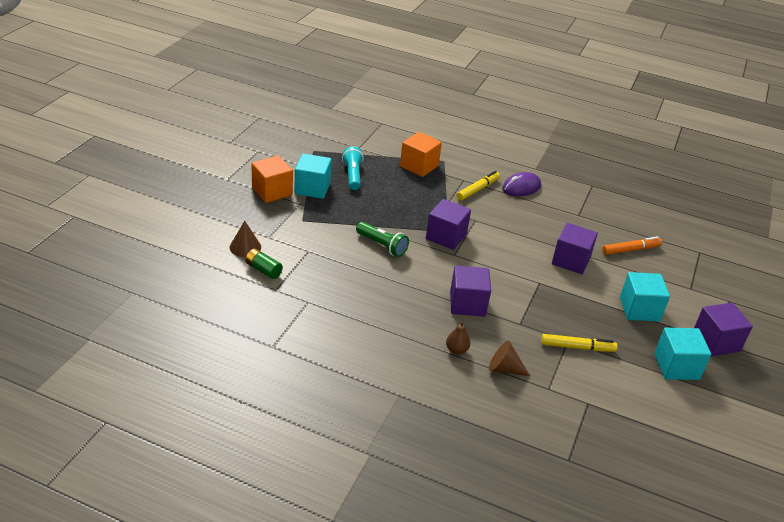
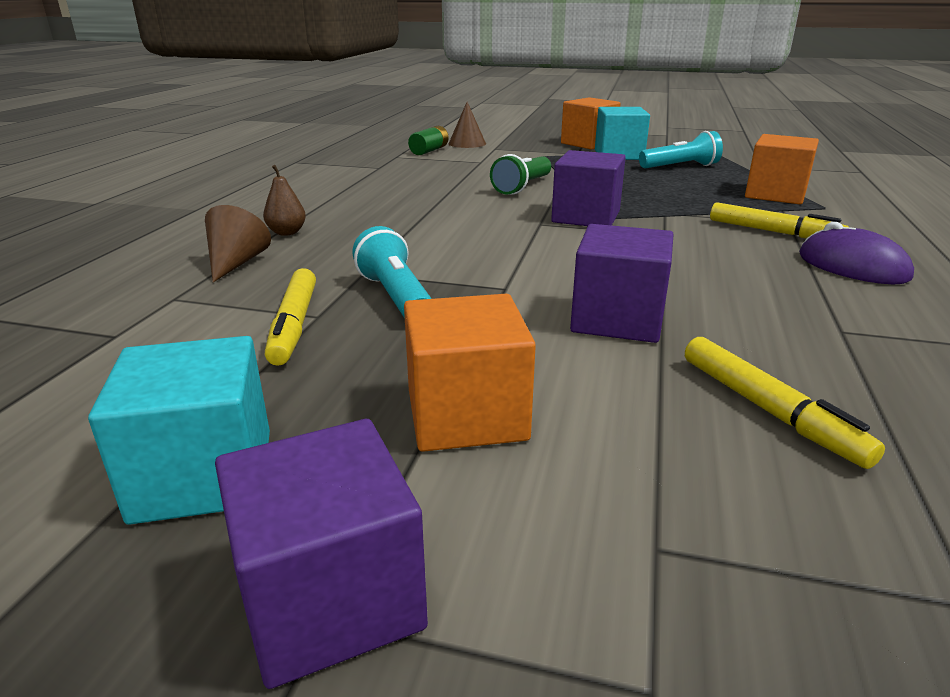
camera: 85 degrees right, 10 degrees down
purple cube [450,265,491,317] -> none
orange marker [602,236,662,255] -> yellow marker [685,337,885,469]
turquoise cube [620,272,670,322] -> orange cube [404,294,536,452]
none -> turquoise flashlight [352,226,432,318]

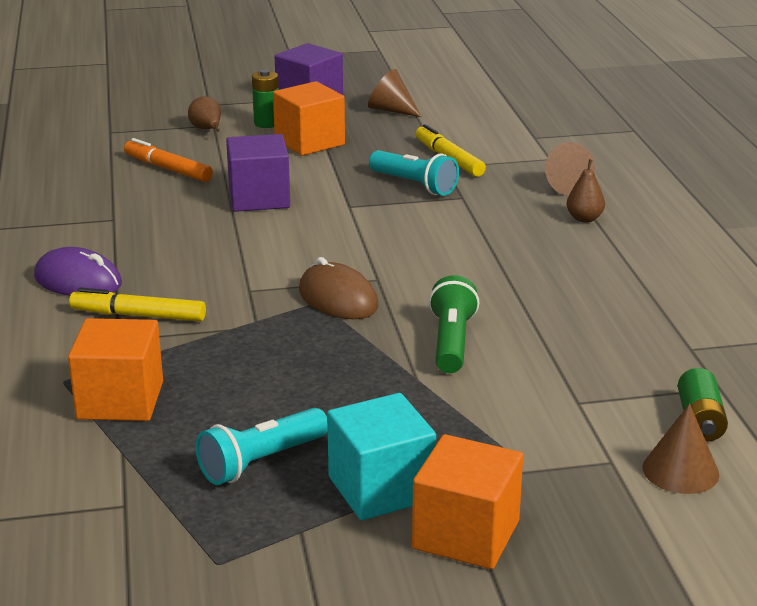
camera: 155 degrees right, 0 degrees up
turquoise cube [88,336,270,525] -> brown cone [368,69,422,117]
purple cube [551,150,626,226] -> brown mouse [299,257,378,319]
yellow marker [685,337,885,469] -> orange marker [124,138,213,182]
none -> brown pear [188,96,221,132]
none -> green battery [252,69,279,128]

